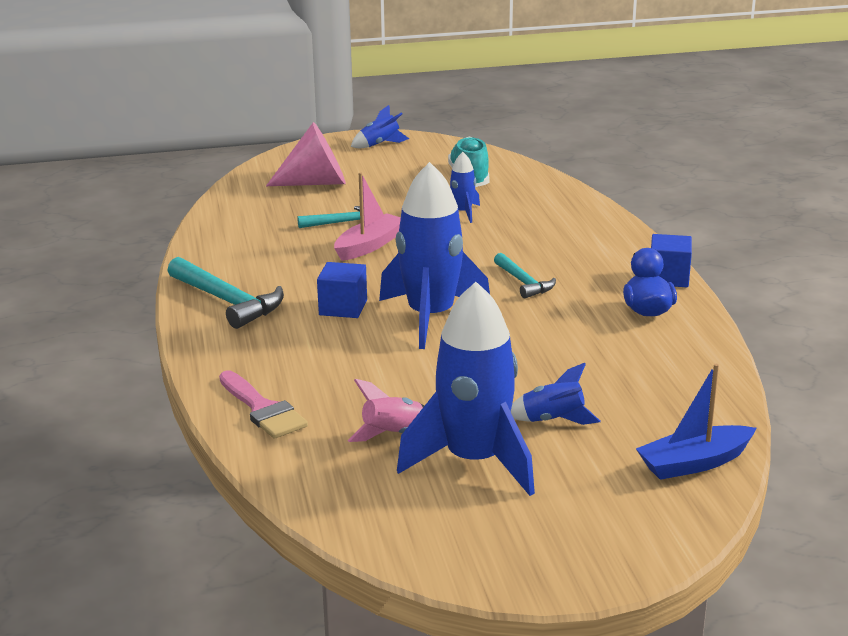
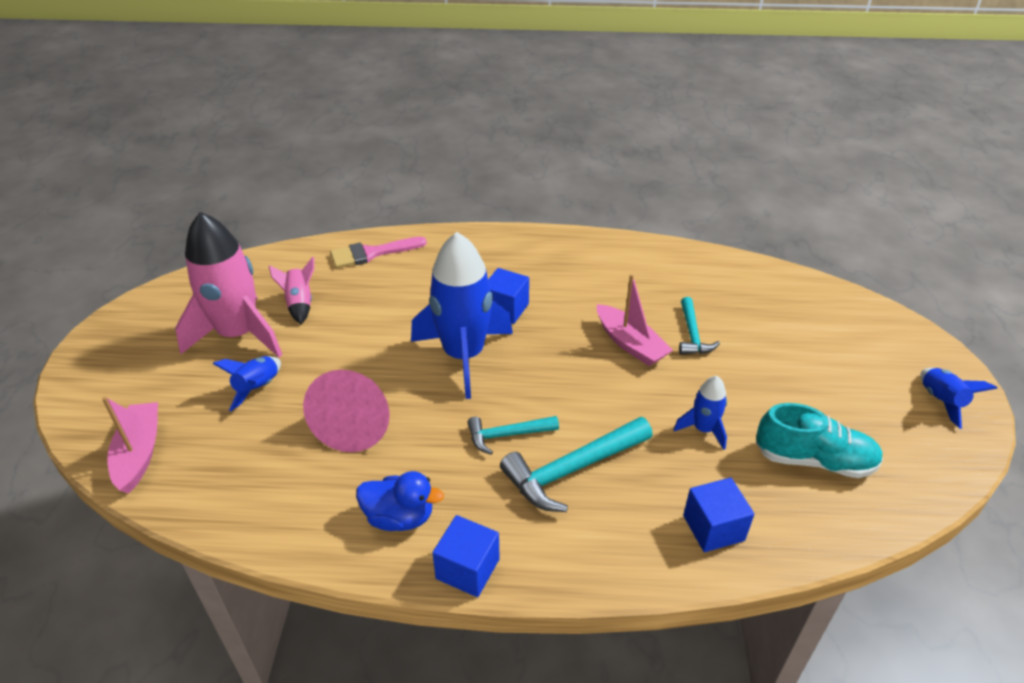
camera: 105 degrees right, 15 degrees up
turquoise hammer [168,257,284,329] -> turquoise hammer moved to [500,417,653,512]
pink cone [266,122,346,186] -> pink cone moved to [303,370,389,452]
blue rocket [397,282,535,496] -> pink rocket [175,212,282,357]
blue boat [636,364,757,480] -> pink boat [102,397,158,494]
none -> blue cube [683,478,755,552]

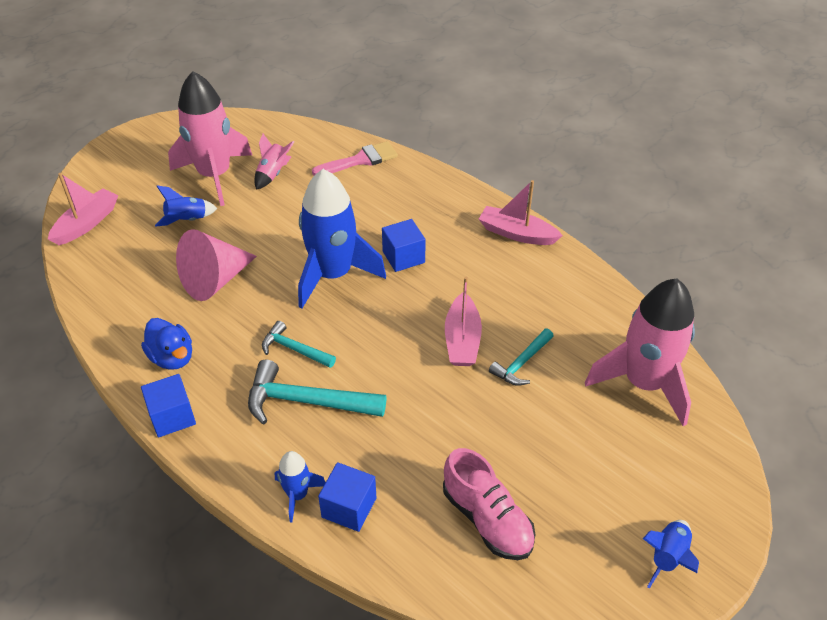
camera: 40 degrees right, 5 degrees up
pink brush [330,237,427,268] -> pink brush turned 135 degrees clockwise [312,141,398,176]
blue rocket [673,376,727,450] -> blue rocket moved to [275,451,326,522]
turquoise shoe [756,403,883,478] -> pink shoe [443,448,536,560]
none -> pink boat [479,180,563,245]
none -> pink rocket [585,279,695,426]

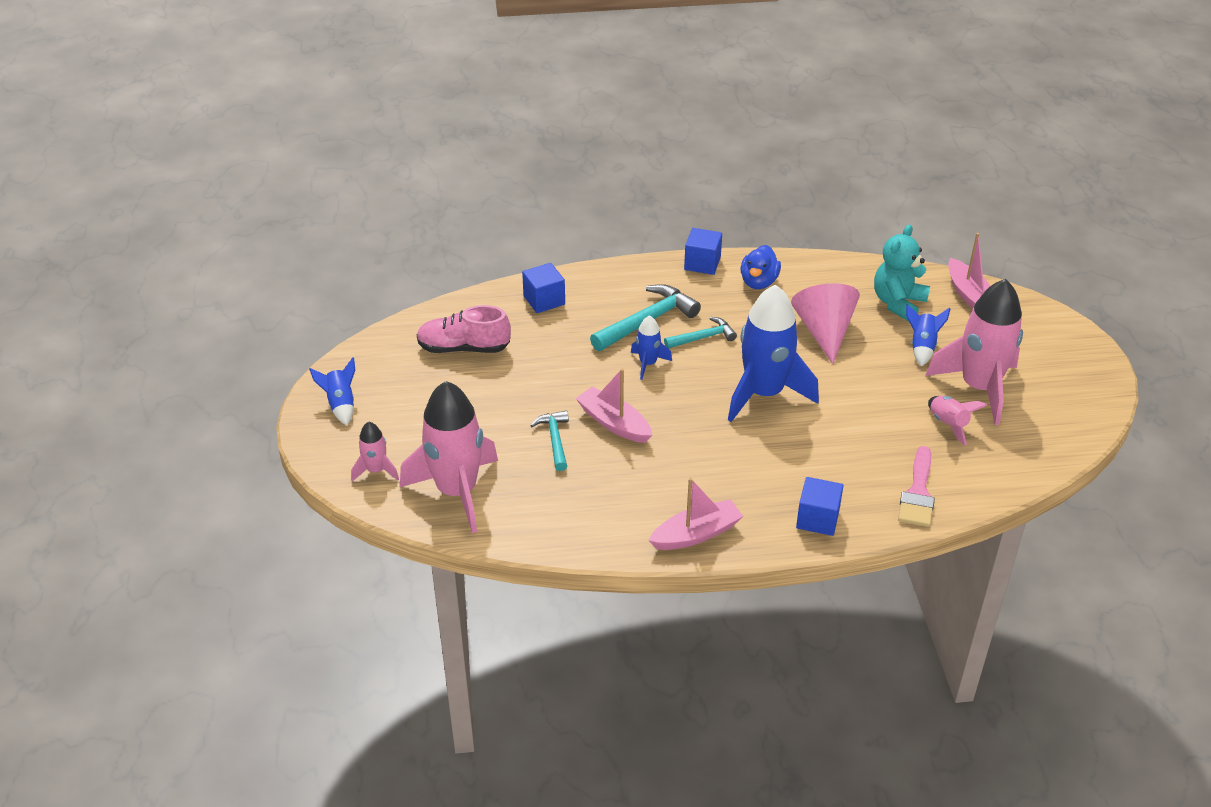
camera: 130 degrees right, 5 degrees down
blue duck [141,318,192,370] -> blue duck turned 75 degrees counterclockwise [740,245,781,289]
blue rocket [275,451,326,522] -> blue rocket moved to [631,315,672,380]
blue cube [382,219,426,272] -> blue cube moved to [796,477,844,536]
none -> pink rocket [351,422,399,482]
none -> turquoise teddy bear [874,224,930,321]

